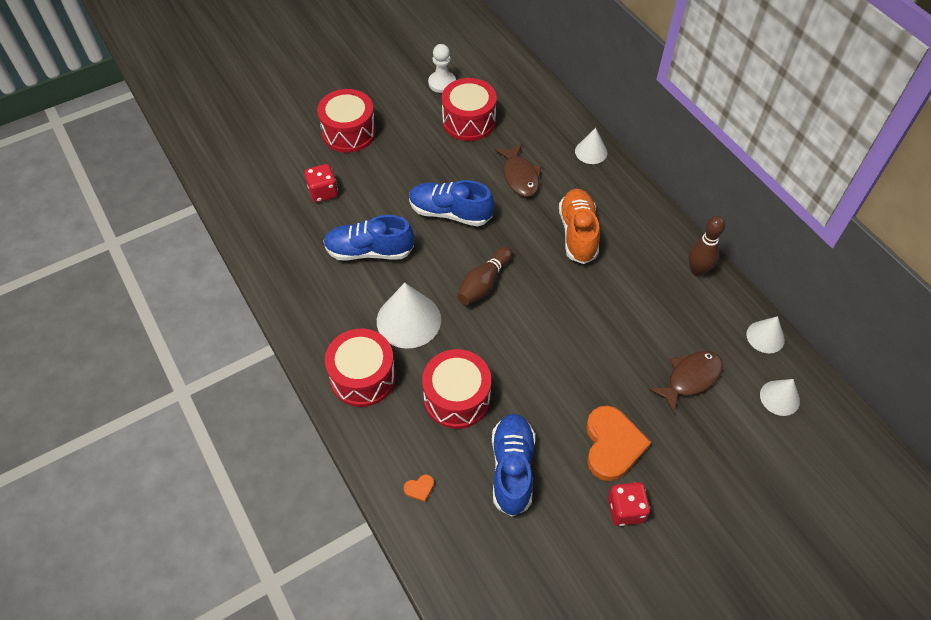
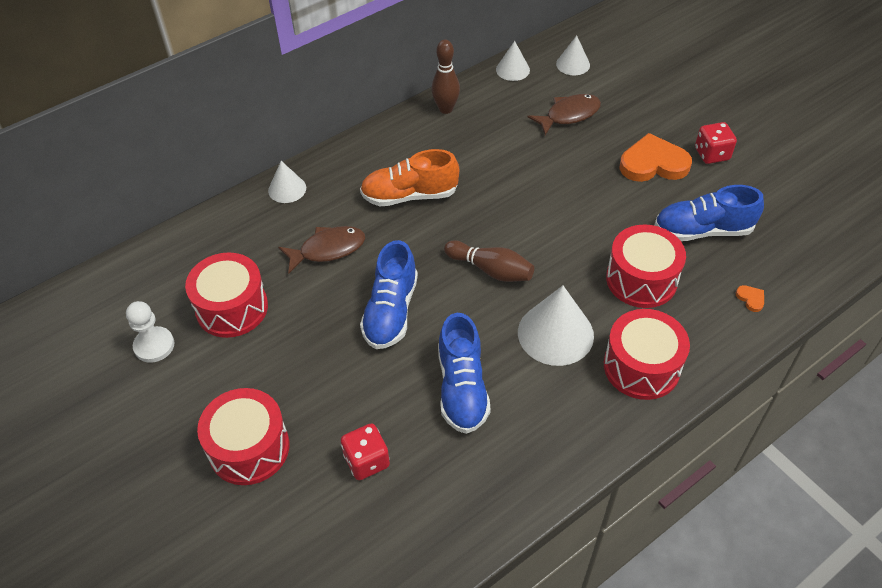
camera: 95 degrees left, 5 degrees down
brown fish [649,351,723,414] -> brown fish turned 105 degrees clockwise [527,94,601,135]

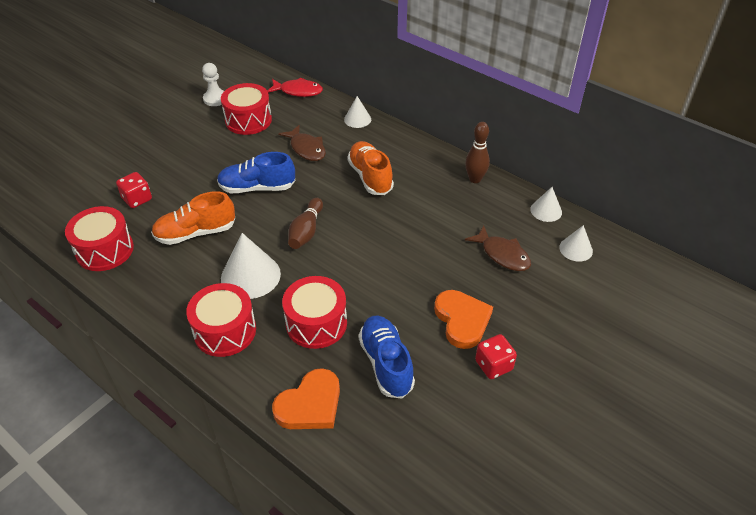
camera: 75 degrees right, 5 degrees down
red drum [197,388,289,485] -> red drum moved to [65,206,134,271]
blue shoe [438,313,491,434] -> orange shoe [151,191,235,245]
orange heart [736,285,764,312] -> orange heart [272,368,340,429], size x2.50
none -> red fish [267,77,323,97]

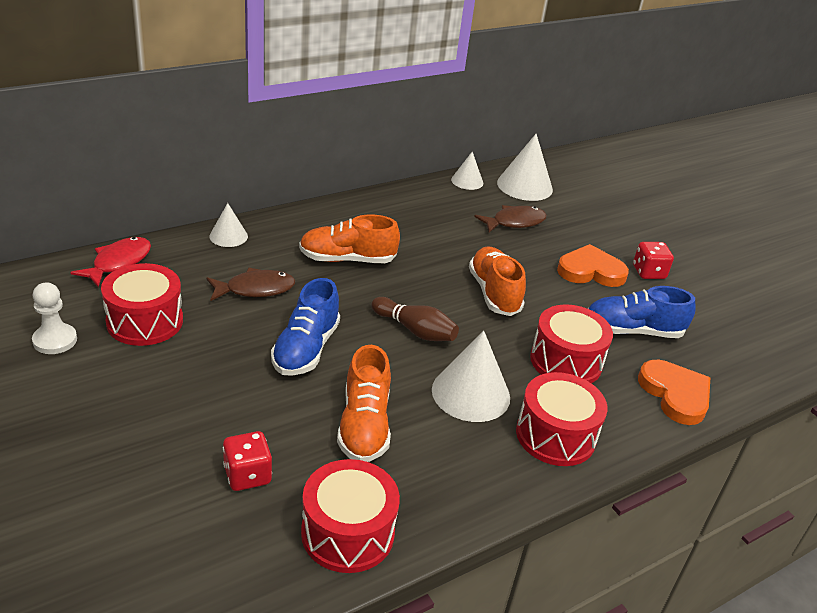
camera: 75 degrees left, 10 degrees down
brown bowling pin [465,122,490,183] -> none
white cone [559,225,593,262] -> white cone [497,134,553,201], size x1.74
none -> orange shoe [469,246,526,316]

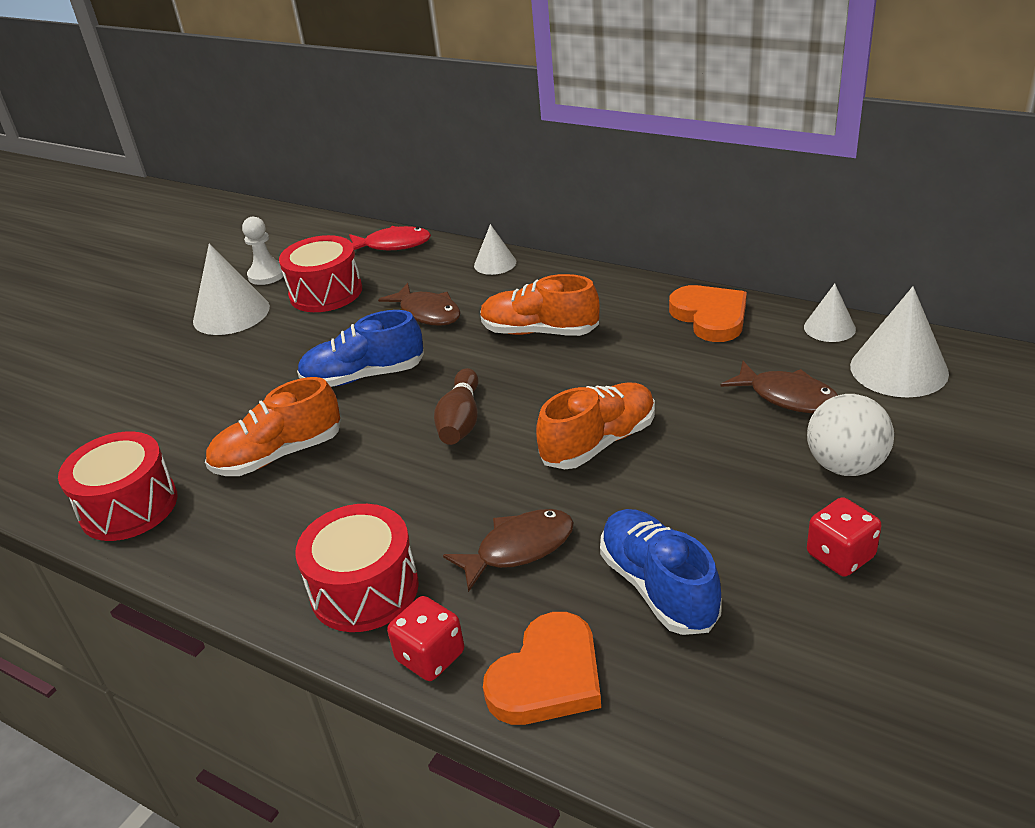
camera: 70 degrees right, 0 degrees up
red dice [223,431,272,491] -> red dice moved to [387,596,464,681]
orange shoe [299,215,400,263] -> orange shoe turned 45 degrees counterclockwise [480,274,600,336]
white cone [432,330,510,422] -> white cone moved to [193,244,270,335]
red drum [530,304,613,383] -> brown fish [443,509,574,592]
orange heart [557,244,629,287] -> orange heart moved to [669,285,747,342]
none -> white ball [807,394,894,476]

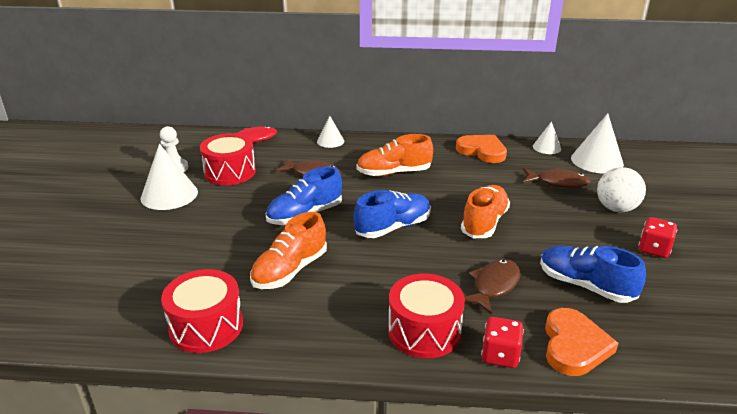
camera: 30 degrees left, 5 degrees down
brown bowling pin [434,368,478,445] -> blue shoe [354,190,431,238]

